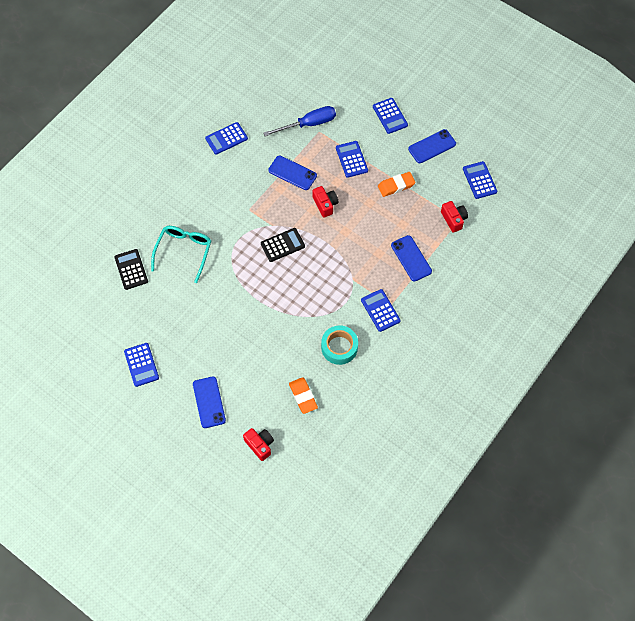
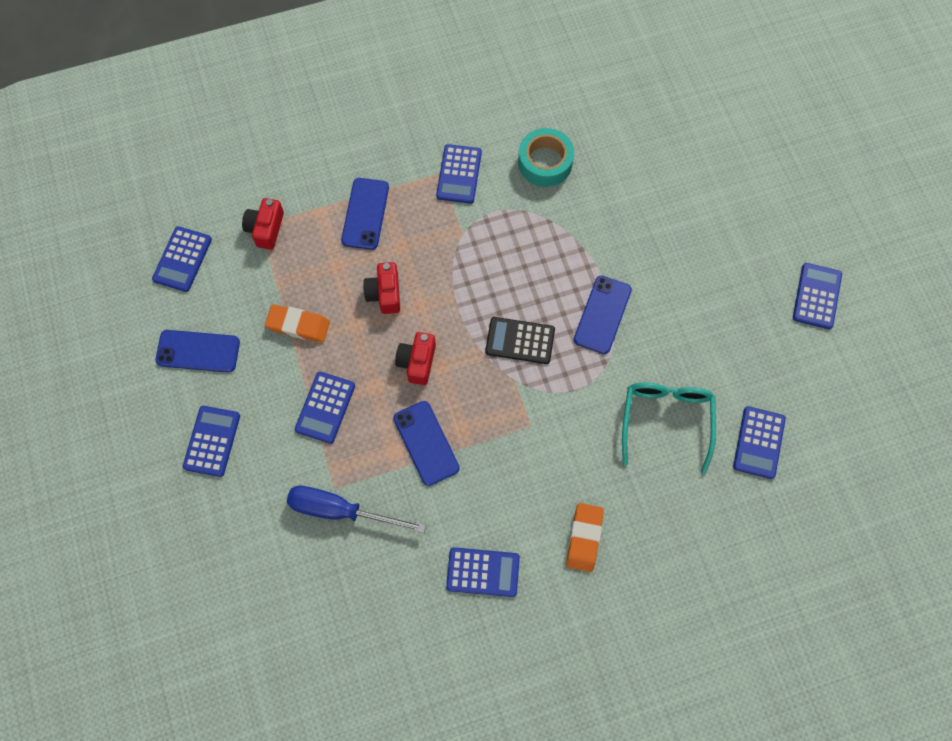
camera: 145 degrees left, 5 degrees up
black calculator [114,249,148,290] -> blue calculator [733,406,786,479]
turquoise glasses [151,226,212,283] -> turquoise glasses turned 135 degrees clockwise [622,382,716,474]
blue phone [193,376,226,428] -> blue phone moved to [574,275,632,354]
red camera [243,428,274,461] -> red camera moved to [363,262,400,314]
orange eraser [289,377,318,414] -> orange eraser moved to [566,503,604,572]

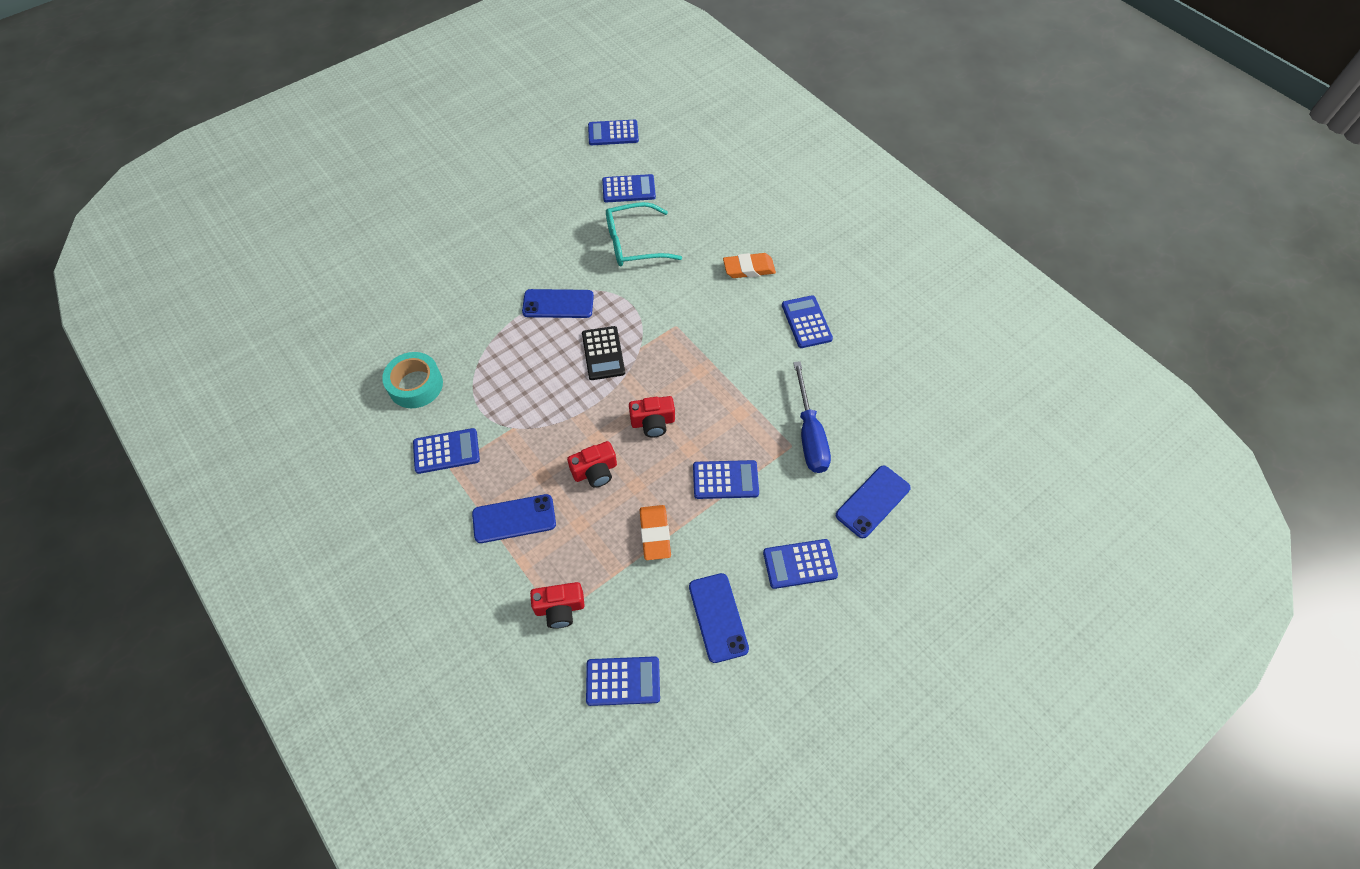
camera: 110 degrees left, 10 degrees down
blue phone [393,401,460,486] -> blue phone moved to [836,466,911,538]
blue calculator [793,263,842,329] -> blue calculator moved to [588,120,639,145]

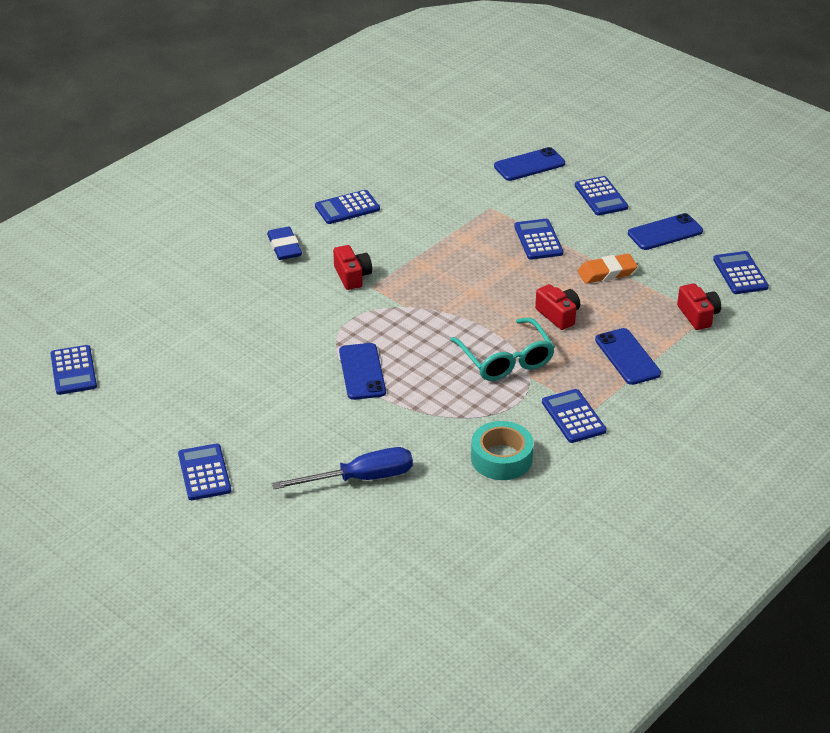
camera: 100 degrees left, 20 degrees down
black calculator [582,326,625,380] -> none
blue calculator [602,174,656,202] -> blue calculator moved to [178,444,231,500]
turquoise glasses [606,202,682,266] -> turquoise glasses moved to [450,318,555,381]
red camera [629,396,675,438] -> red camera moved to [333,245,372,290]
orange eraser [723,253,776,278] -> blue eraser [267,227,302,260]
blue screwdriver [793,361,831,473] -> blue screwdriver moved to [272,447,413,489]
blue phone [836,466,911,538] -> blue phone turned 60 degrees counterclockwise [494,147,565,181]

